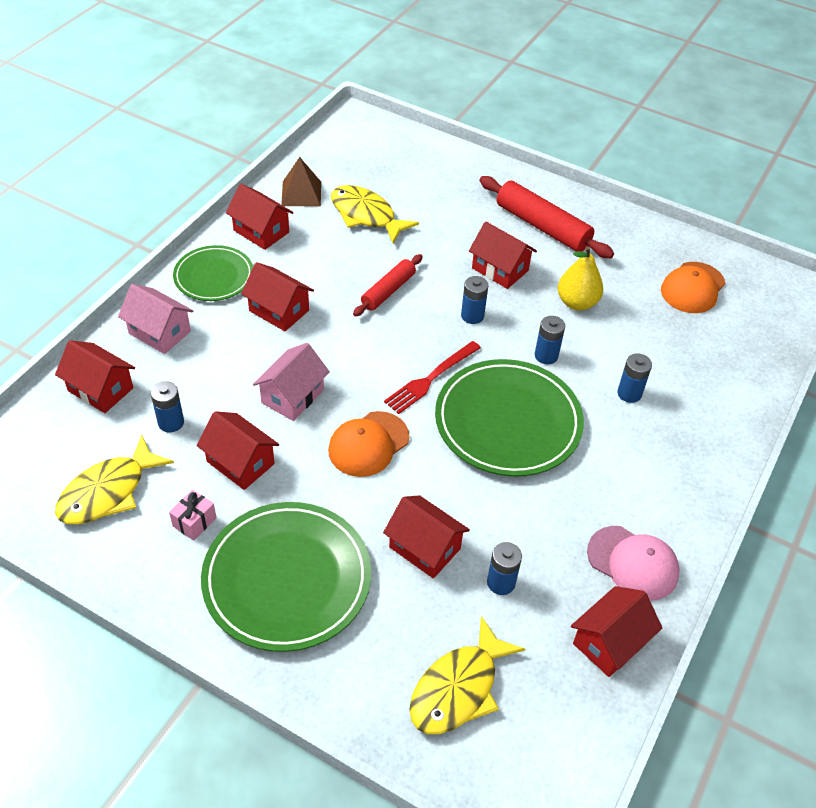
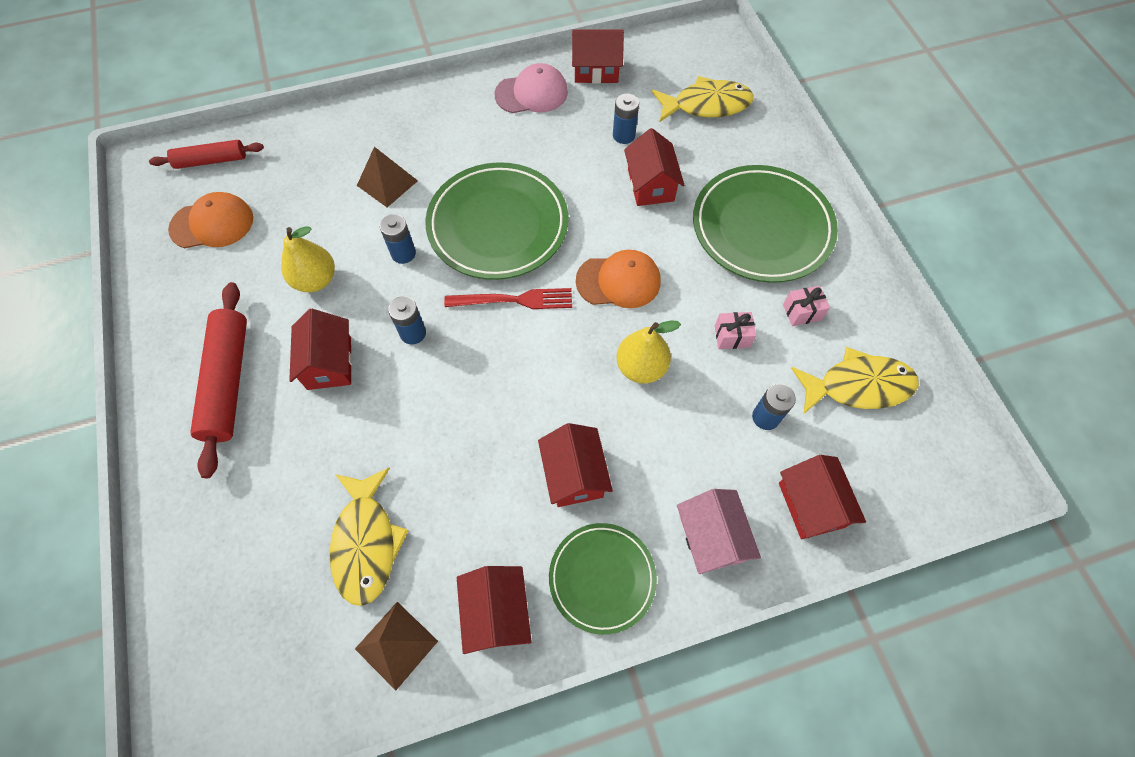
camera: 135 degrees left, 15 degrees up
red house [197,411,279,490] -> pink gift [715,312,756,349]
pink house [253,343,330,421] -> yellow pear [616,320,681,384]
red rolling pin [353,254,423,317] -> red rolling pin moved to [149,140,264,169]
pink cap [587,526,680,601] -> pink cap turned 90 degrees clockwise [494,63,568,113]
blue battery [617,353,652,403] -> brown pyramid [357,147,418,207]

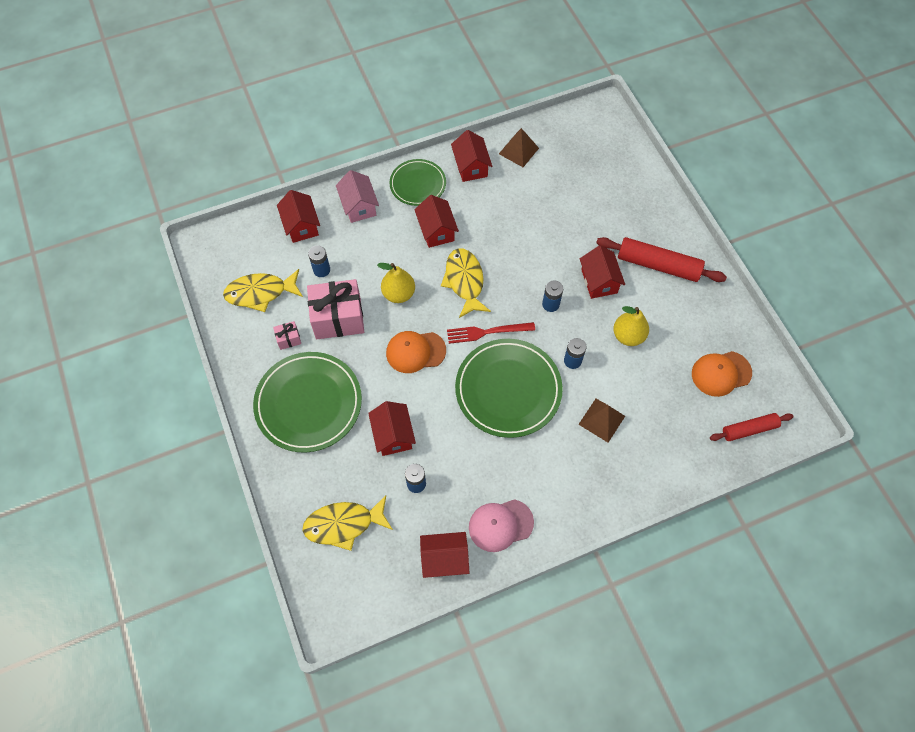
camera: 175 degrees right, 0 degrees up
red rolling pin [190,282,247,478] -> red rolling pin turned 60 degrees counterclockwise [596,237,727,282]
yellow fish [329,468,409,606] -> yellow fish moved to [441,248,491,318]
pink gift [715,312,756,349] -> pink gift [307,279,364,339], size x2.26

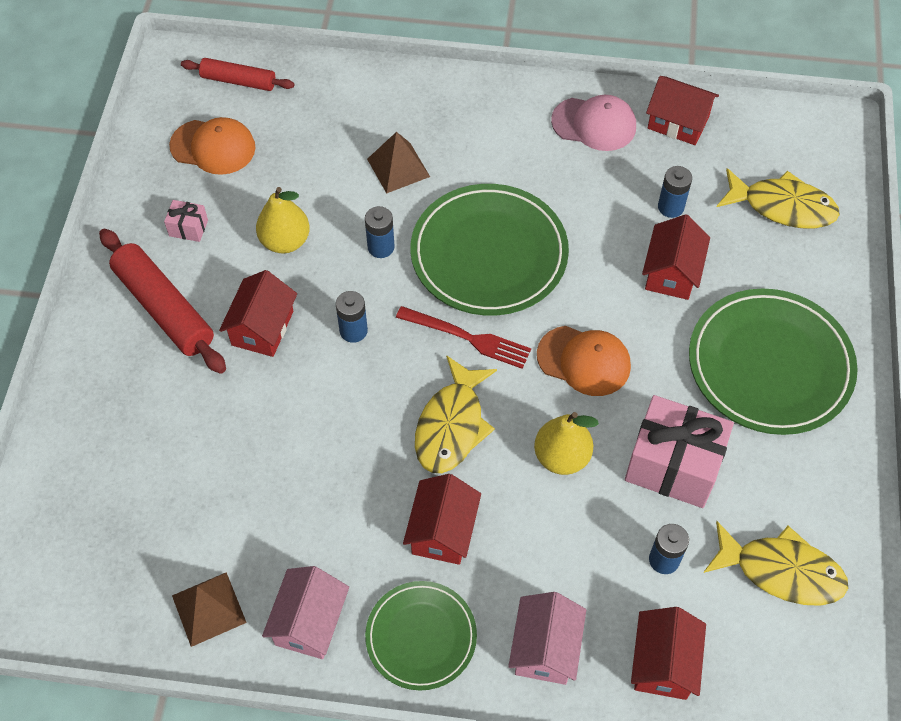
camera: 150 degrees left, 5 degrees down
pink gift [273,321,301,350] -> pink gift moved to [164,200,208,242]
red house [451,130,492,182] -> pink house [262,566,349,659]

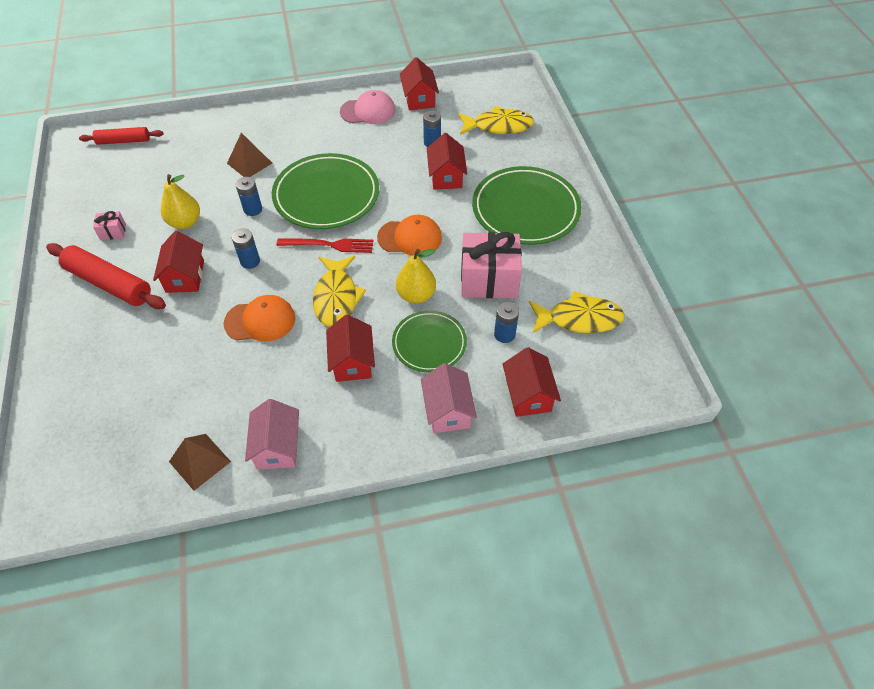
camera: 20 degrees left, 5 degrees down
orange cap [169,117,255,175] -> orange cap moved to [224,295,295,342]
green plate [365,581,477,691] -> green plate moved to [392,310,467,372]
red house [646,76,719,145] -> red house turned 75 degrees clockwise [400,57,439,110]

